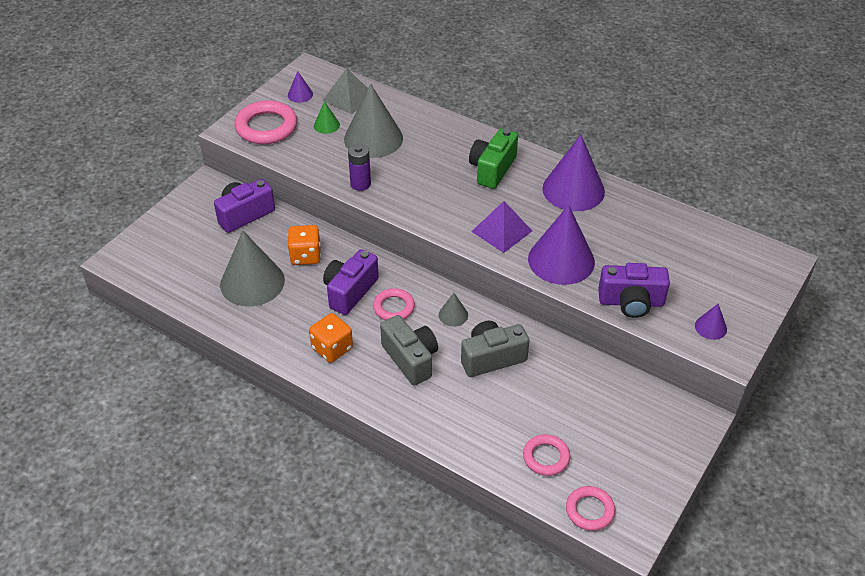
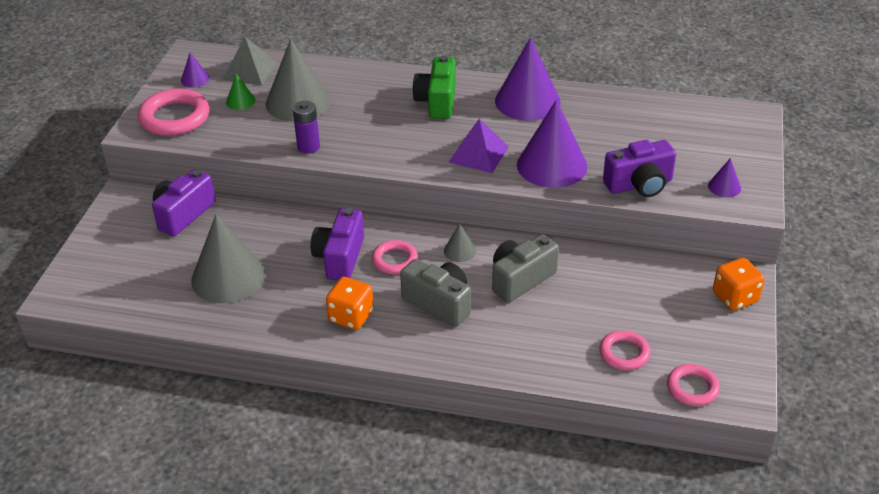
camera: 20 degrees left, 5 degrees down
orange dice [288,225,321,265] -> orange dice moved to [713,258,765,311]

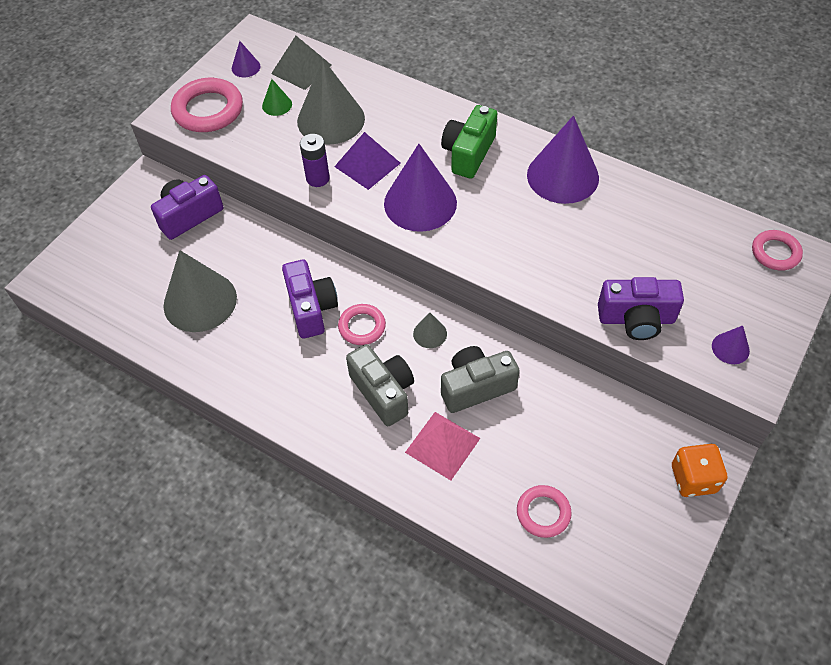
camera: 20 degrees right, 15 degrees up
purple camera [311,208,364,280] -> purple camera turned 135 degrees clockwise [282,259,338,338]
orange dice [326,277,374,330] -> none
purple pyramid [449,118,509,173] -> purple pyramid moved to [334,132,401,190]
purple cone [517,100,587,188] -> purple cone moved to [384,144,457,232]
pink ring [667,364,720,406] -> pink ring moved to [752,230,803,271]
none -> pink pyramid [405,412,480,480]

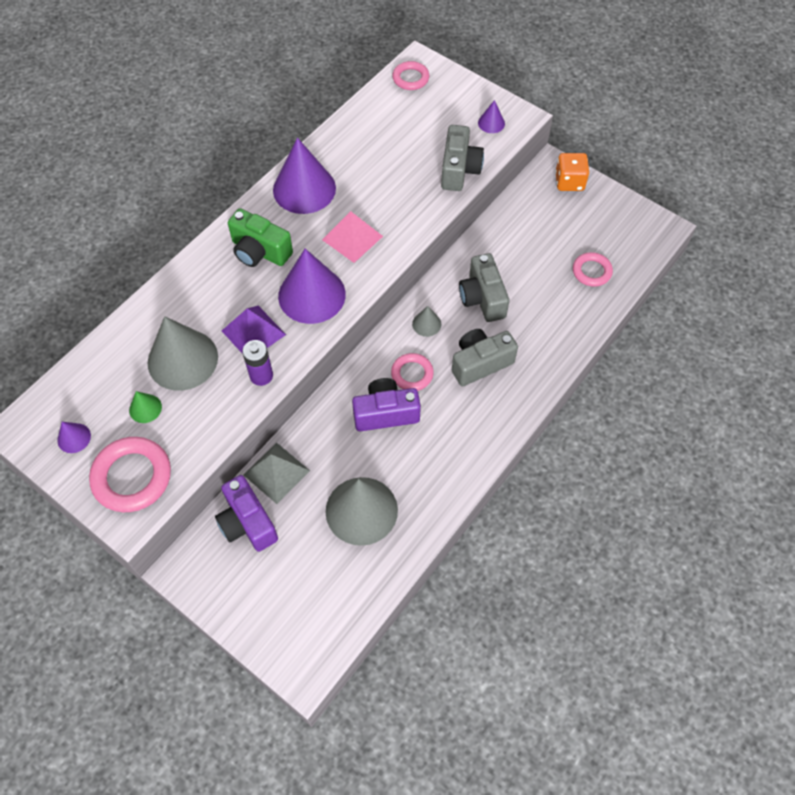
camera: 85 degrees left, 5 degrees up
grey pyramid [271,36,331,90] -> grey pyramid moved to [244,442,310,504]
pink pyramid [405,412,480,480] -> pink pyramid moved to [322,211,383,263]
purple camera [598,277,684,340] -> grey camera [441,125,484,191]

